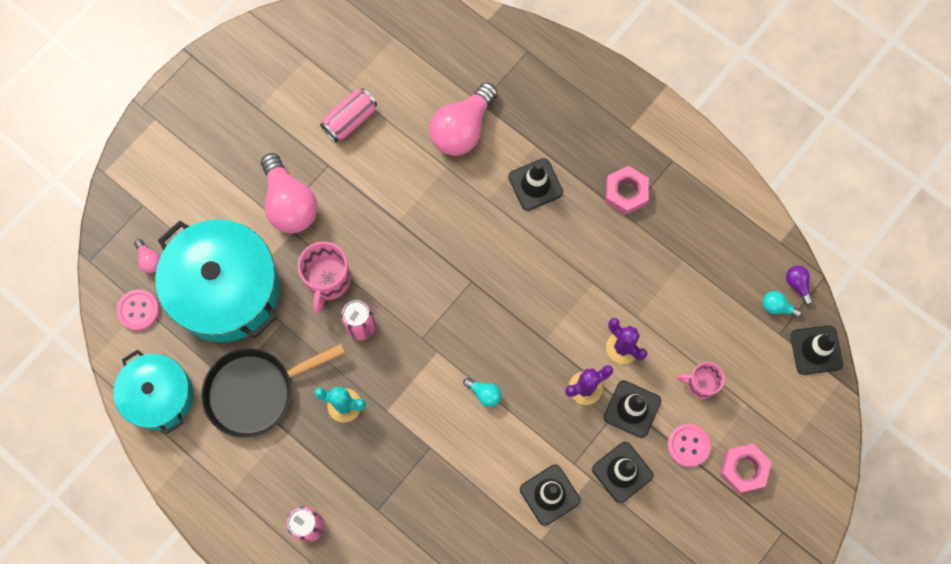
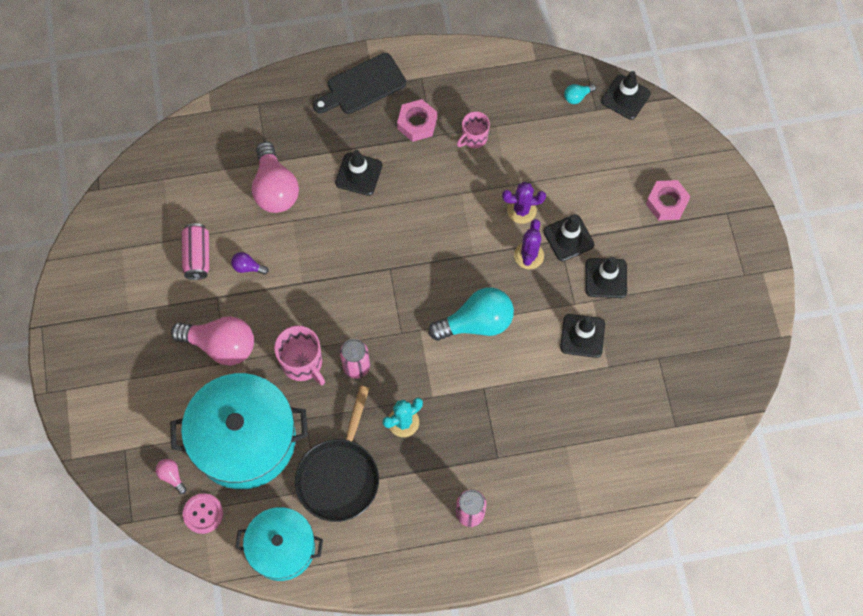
camera: 50 degrees left, 5 degrees down
pink light bulb [134,239,160,273] -> pink light bulb turned 135 degrees counterclockwise [156,459,187,494]
turquoise light bulb [463,378,502,407] -> turquoise light bulb [429,287,514,341], size x2.28
pink button [667,424,711,467] -> none
pink mug [677,362,725,399] -> pink mug moved to [457,111,490,148]
purple light bulb [786,265,813,305] -> purple light bulb moved to [231,252,268,275]
none -> black cutting board [313,53,406,114]

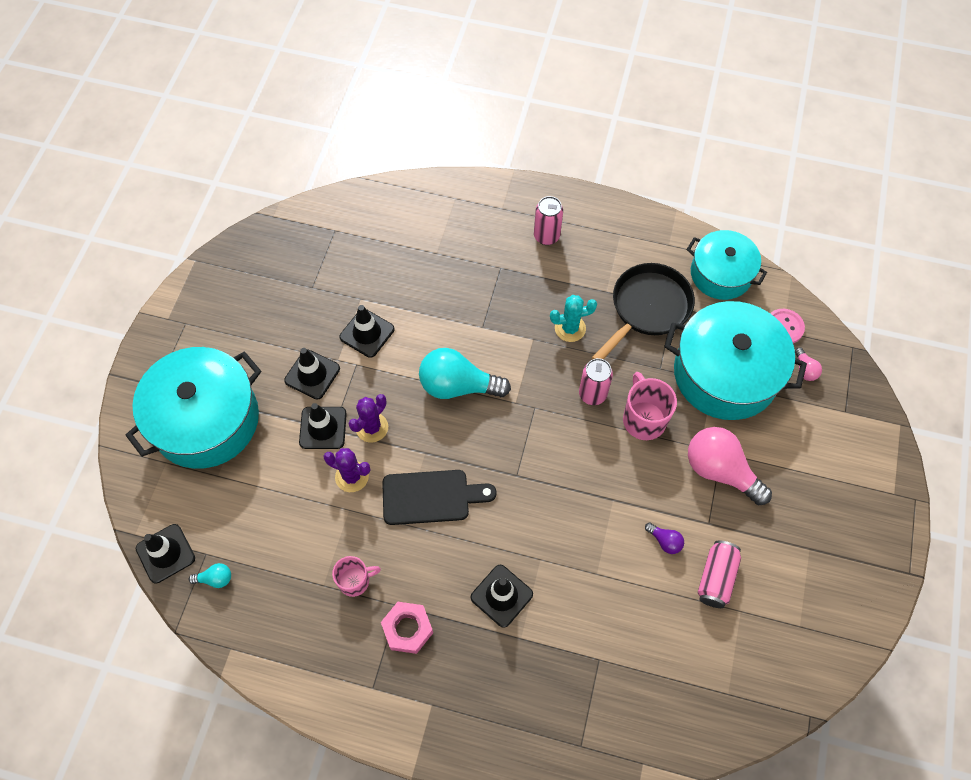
camera: 155 degrees left, 5 degrees down
pink light bulb [252,142,299,213] -> none
black cutting board [313,53,406,114] -> black cutting board moved to [382,470,497,525]
pink nut [646,180,691,221] -> turquoise pot [126,347,261,469]

